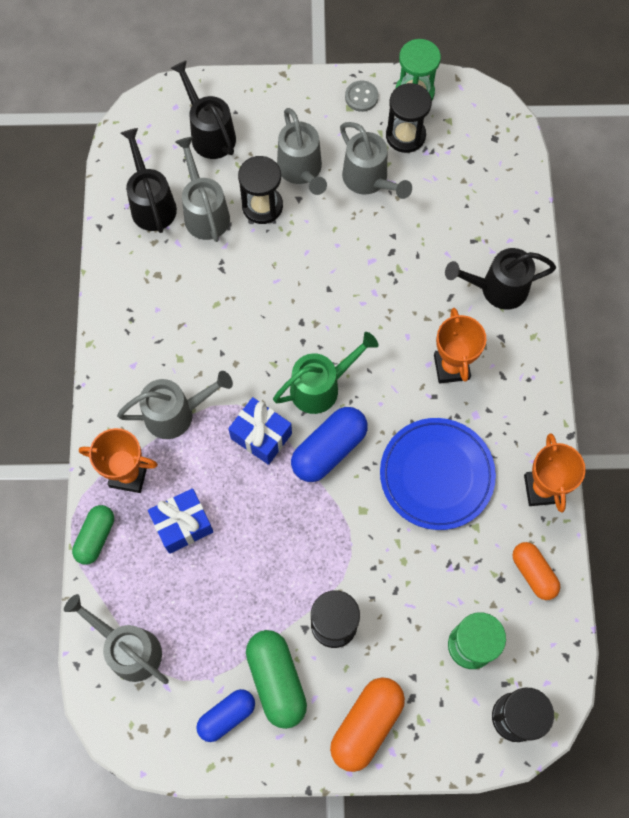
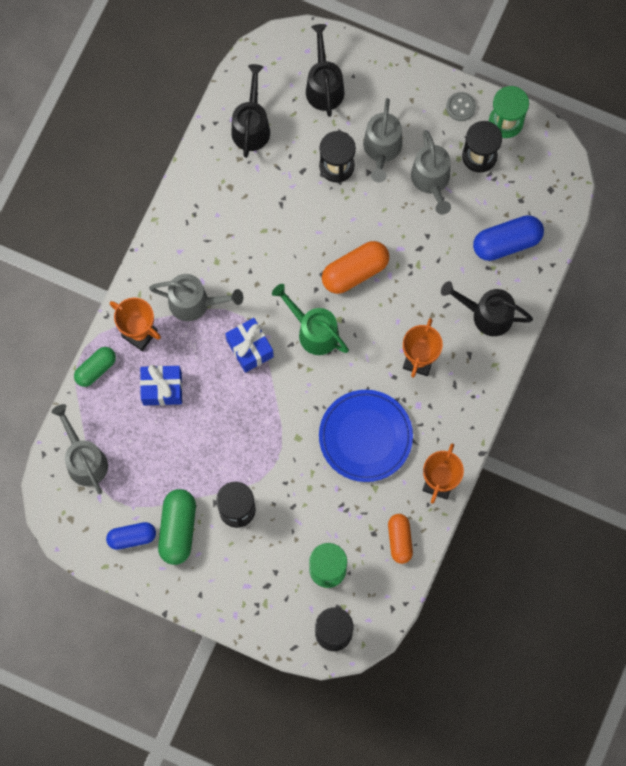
camera: 25 degrees right, 5 degrees up
grey watering can [175,137,230,242] -> none
green watering can [273,332,378,414] -> green watering can turned 135 degrees counterclockwise [272,284,349,355]
blue capsule [291,407,368,482] -> blue capsule moved to [473,215,544,261]
orange capsule [330,677,405,772] -> orange capsule moved to [322,241,389,294]

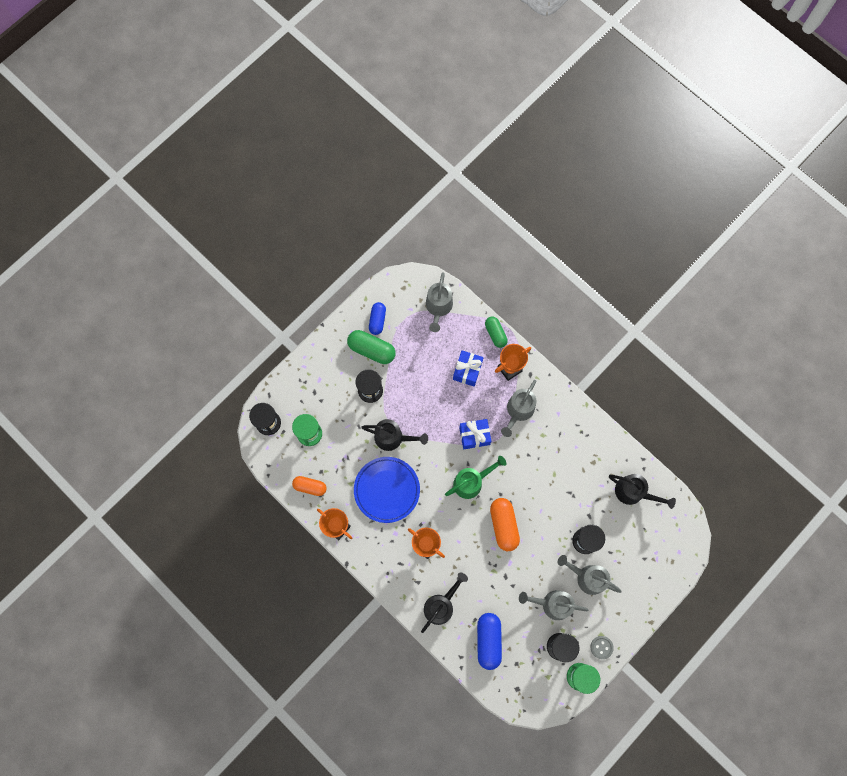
camera: 110 degrees right, 0 degrees up
grey watering can [51,404,108,494] -> grey watering can turned 105 degrees clockwise [426,272,453,332]
black watering can [306,24,344,117] -> black watering can moved to [361,419,428,451]

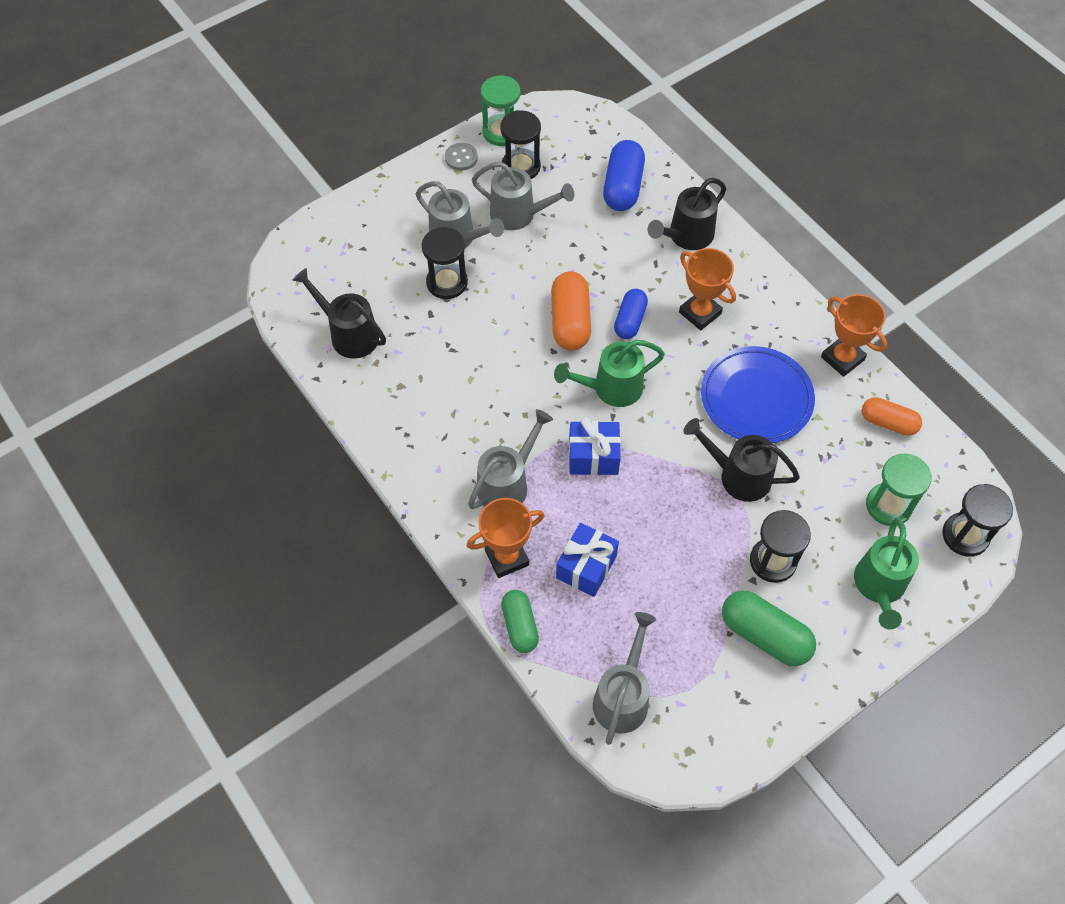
camera: 170 degrees left, 15 degrees down
blue capsule [369,302,386,335] -> blue capsule moved to [614,289,648,339]
none -> green watering can [854,518,919,629]

